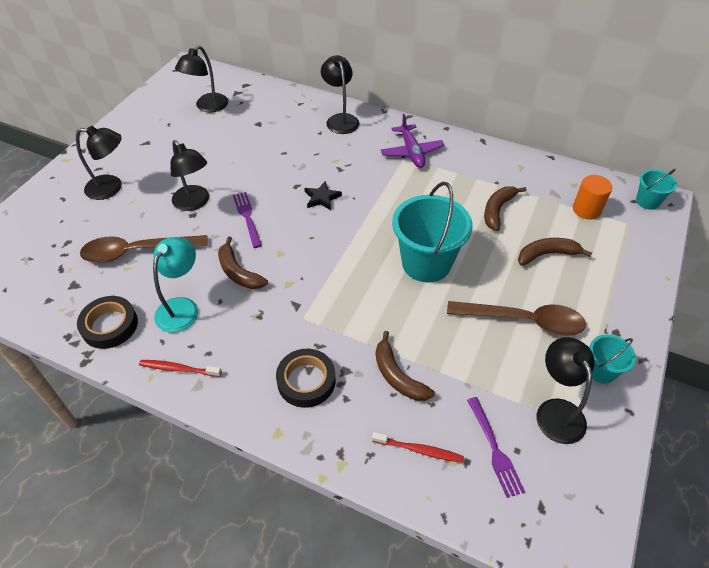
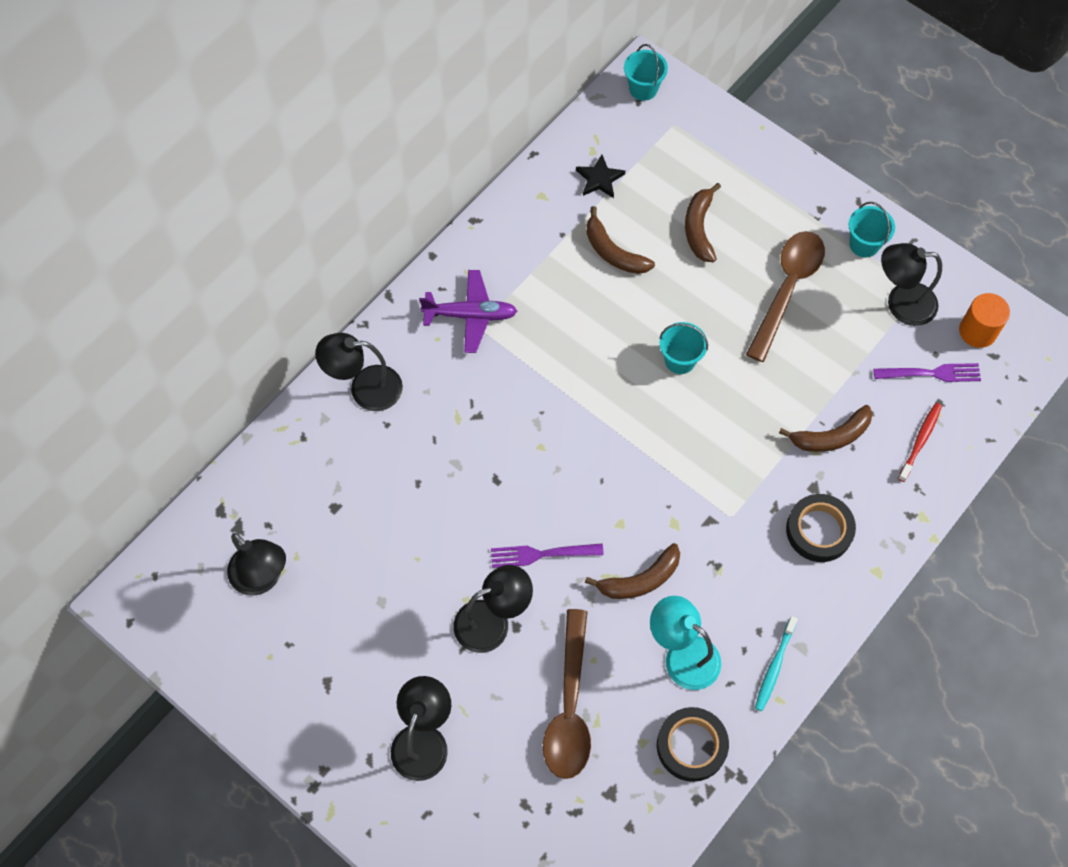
camera: 75 degrees left, 15 degrees up
red toothbrush [139,360,222,377] -> turquoise toothbrush [755,616,798,711]
black star [304,181,342,210] -> black star moved to [576,154,625,198]
turquoise bucket [392,182,472,283] -> turquoise bucket [659,322,708,374], size x0.50
orange cylinder [573,175,612,220] -> orange cylinder moved to [959,293,1010,348]

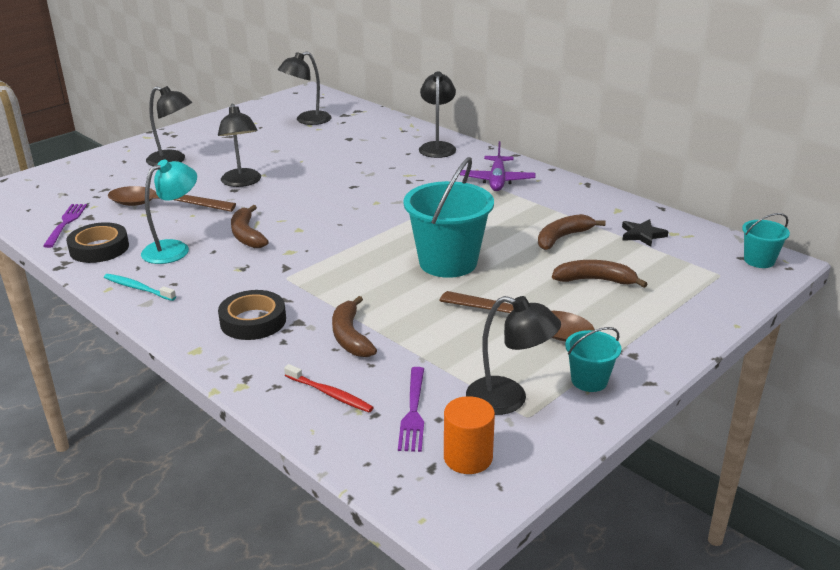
camera: 95 degrees right, 35 degrees down
purple fork [491,544,604,568] -> purple fork moved to [43,204,87,248]
turquoise bucket [659,322,708,374] -> turquoise bucket [403,157,494,278], size x1.98
black lamp [881,243,942,326] -> black lamp turned 105 degrees clockwise [466,296,561,415]

